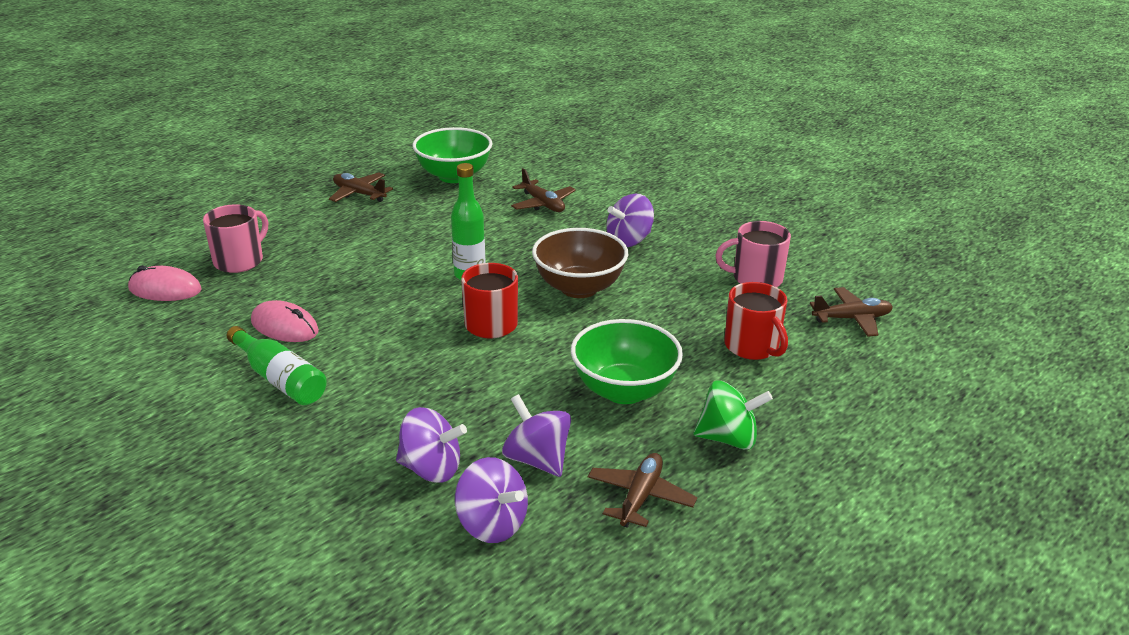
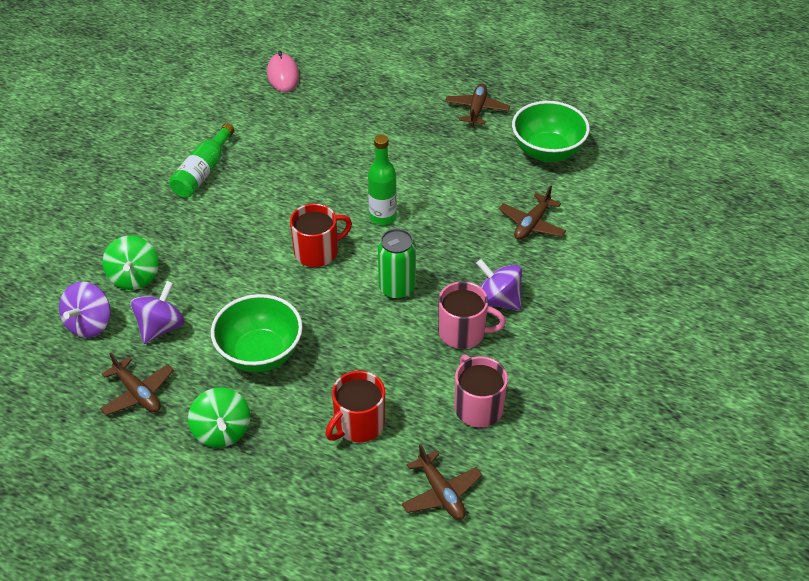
camera: 70 degrees right, 15 degrees up
pink mug [203,204,268,273] -> pink mug moved to [438,281,506,349]
pink mouse [251,300,319,342] -> none
purple spinning top [396,407,467,483] -> green spinning top [103,236,159,290]
brown bowl [532,228,628,298] -> green can [378,229,416,299]
brown plane [588,453,697,528] -> brown plane turned 45 degrees clockwise [100,353,174,415]

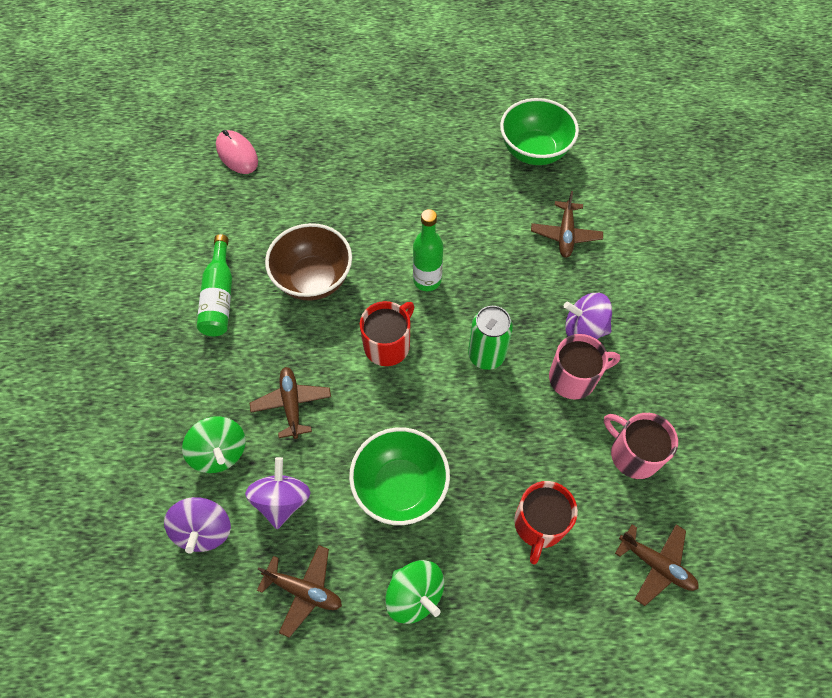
camera: 25 degrees left, 15 degrees up
brown plane [445,84,510,127] -> brown plane moved to [250,367,331,439]
none -> brown bowl [265,223,352,301]

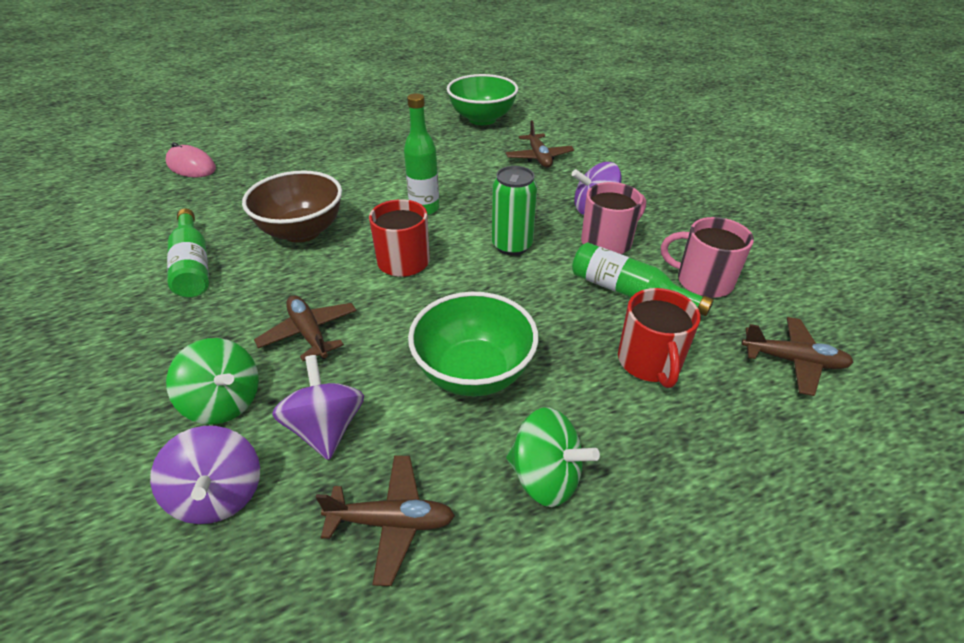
camera: 20 degrees left, 20 degrees down
none -> green bottle [572,243,714,316]

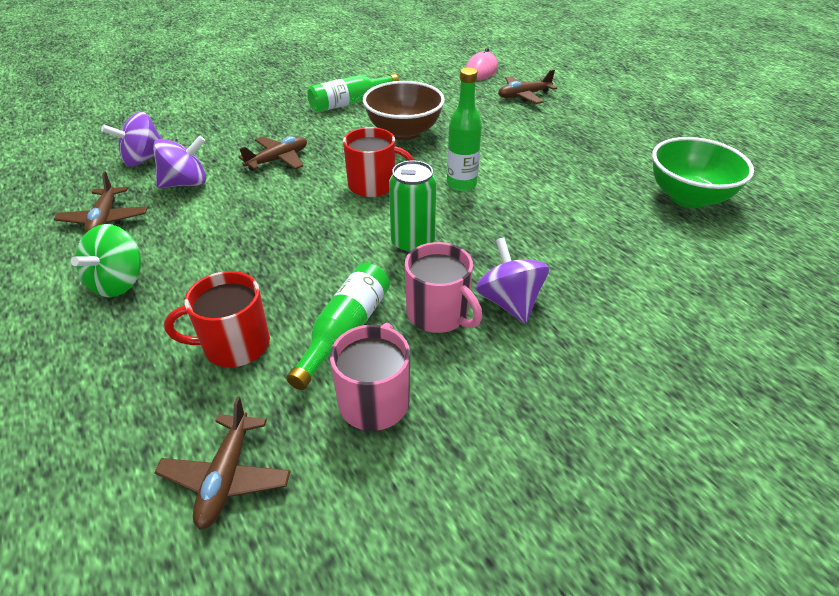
camera: 80 degrees right, 0 degrees up
green spinning top [166,338,259,425] -> none
green bowl [408,292,539,397] -> none
brown plane [506,120,574,168] -> brown plane moved to [498,70,557,104]

